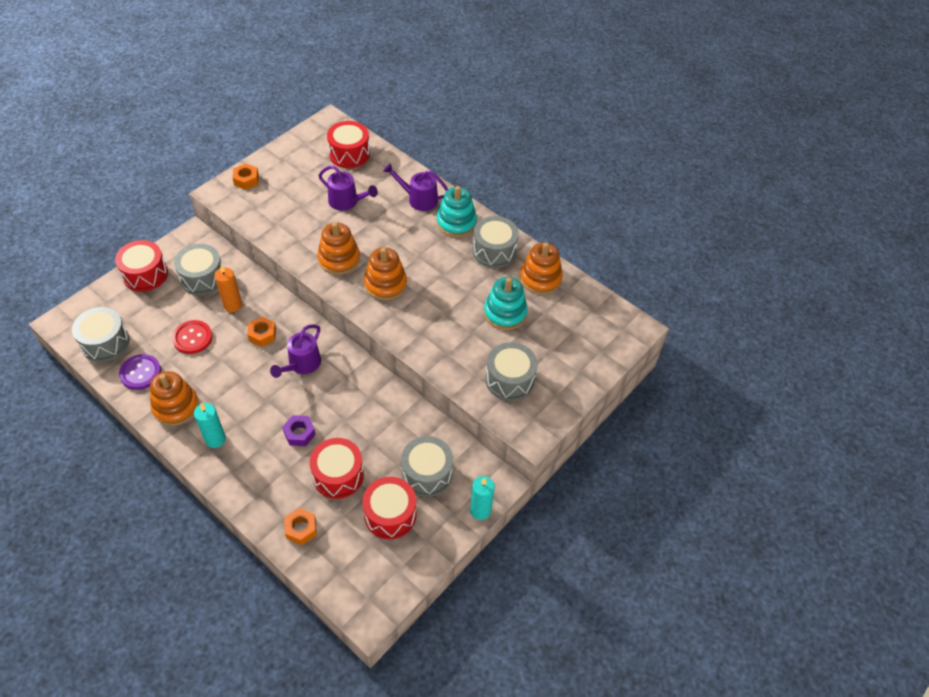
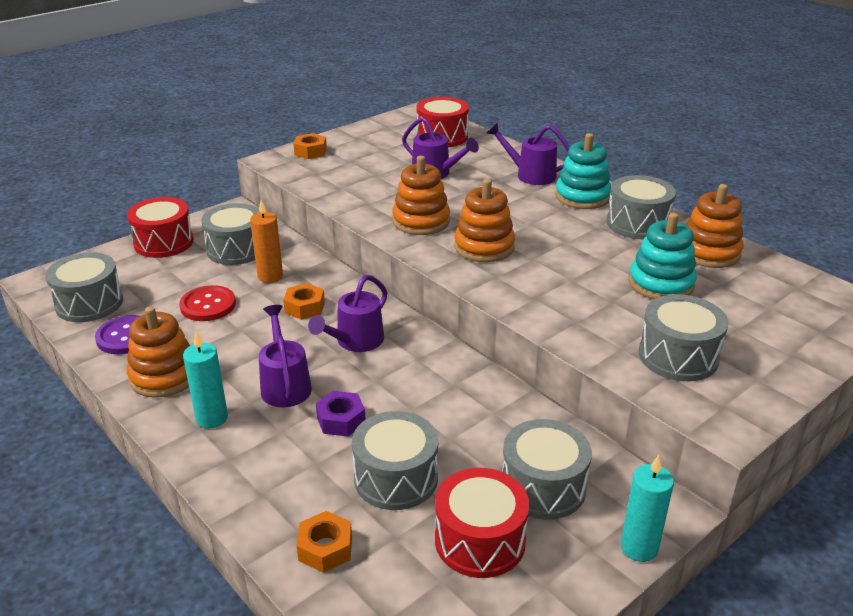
camera: 10 degrees right, 20 degrees down
red drum [309,438,364,499] -> grey drum [352,411,438,510]
none -> purple watering can [259,305,312,407]

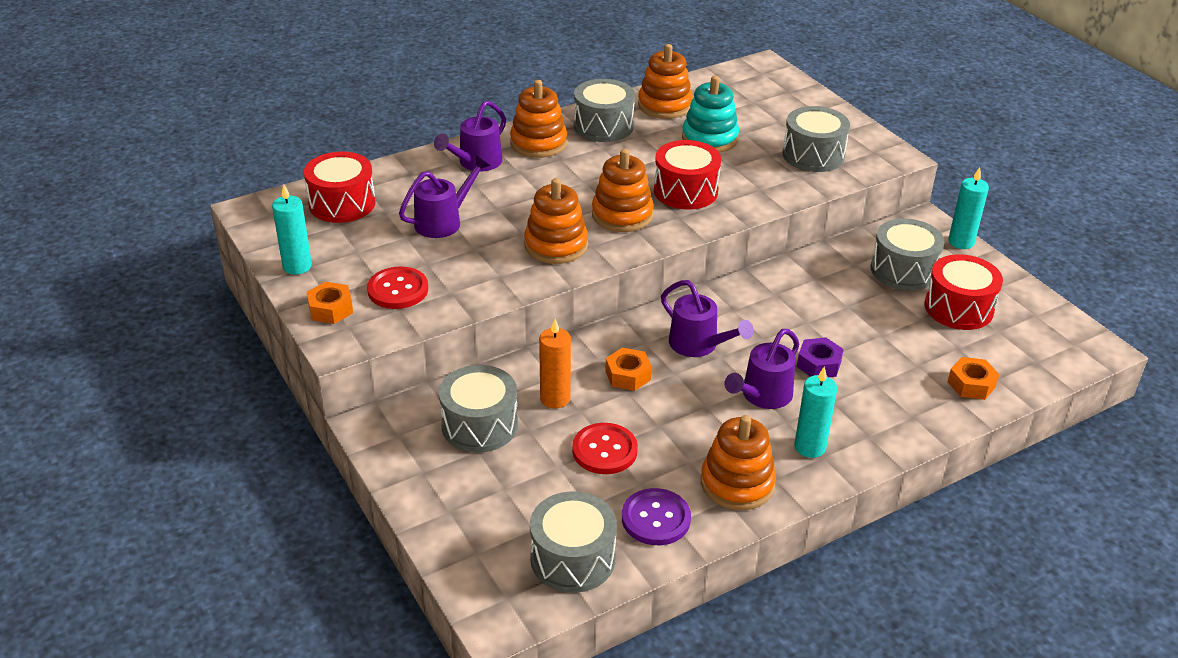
camera: 80 degrees left, 5 degrees up
red drum [127,197,194,258] -> red drum moved to [654,140,721,210]
purple watering can [259,305,312,407] -> purple watering can turned 45 degrees counterclockwise [724,329,799,409]
grey drum [352,411,438,510] -> none
turquoise stacking toy [555,133,611,209] -> orange stacking toy [510,80,567,158]
none -> turquoise candle [272,185,312,275]
none -> red button [367,267,428,309]

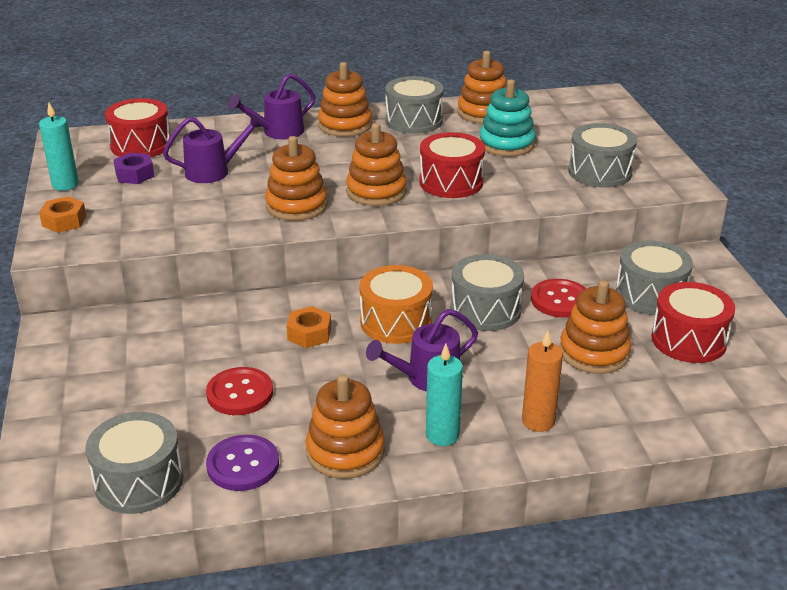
camera: 20 degrees right, 5 degrees down
red button [367,267,428,309] -> red button moved to [531,279,586,318]
grey drum [439,365,518,453] -> grey drum moved to [451,254,524,331]
orange candle [539,319,571,408] -> orange candle moved to [522,330,563,432]
purple watering can [661,280,754,357] -> orange drum [359,265,433,344]
purple nut [797,337,844,377] -> purple nut moved to [114,153,155,184]
orange nut [947,357,999,400] -> none
turquoise candle [948,167,989,249] -> none
none -> orange stacking toy [560,280,631,374]

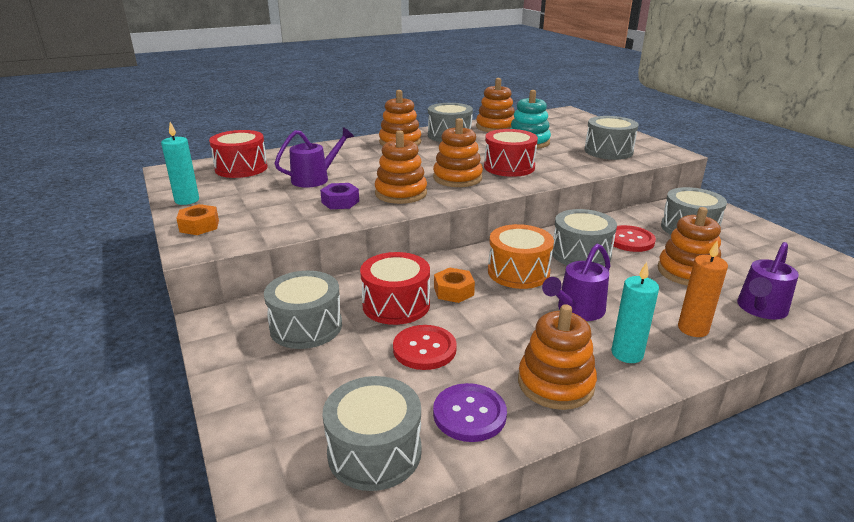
camera: 15 degrees left, 5 degrees down
purple nut [114,153,155,184] -> purple nut moved to [320,183,359,209]
purple watering can [228,73,316,140] -> purple watering can moved to [737,242,799,319]
red drum [651,282,735,363] -> red drum moved to [360,252,430,325]
none -> grey drum [264,271,342,349]

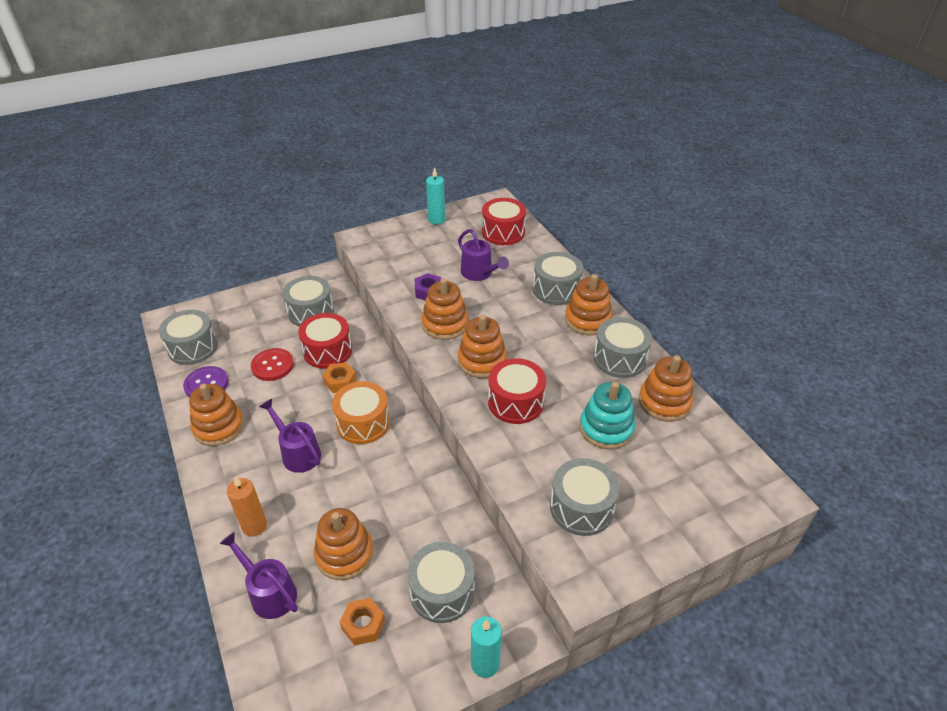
camera: 90 degrees right, 15 degrees up
orange nut [176,204,219,235] -> orange nut moved to [340,598,385,646]
grey drum [552,209,617,266] -> grey drum moved to [533,252,583,305]
red button [611,225,656,252] -> none
turquoise candle [611,262,659,363] -> turquoise candle moved to [471,616,502,678]

